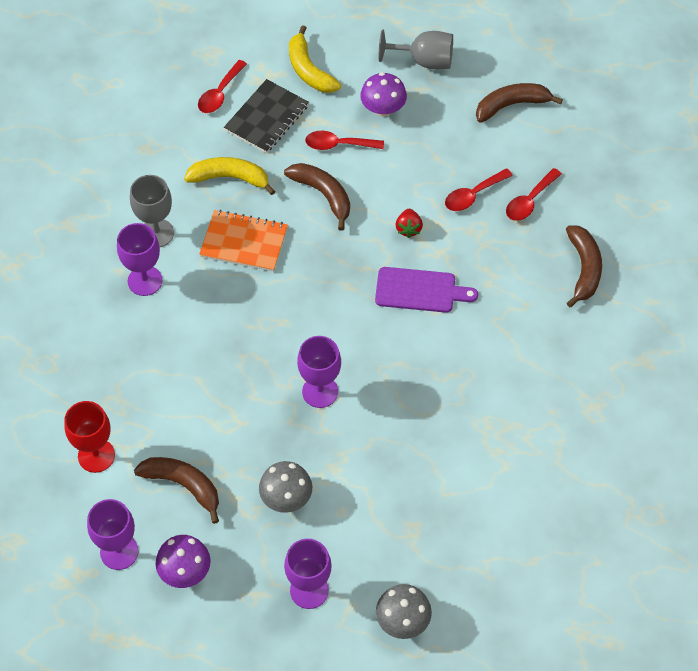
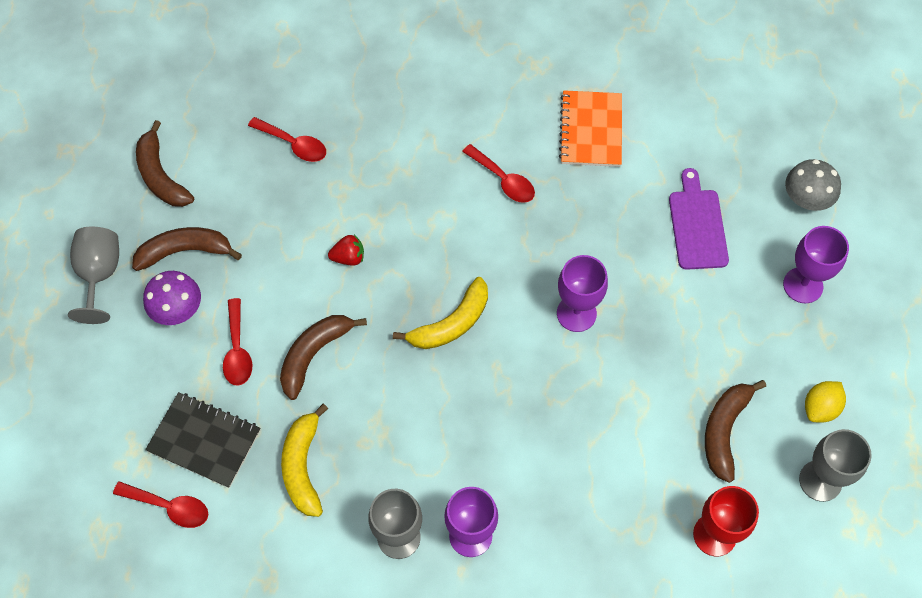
camera: 100 degrees left, 5 degrees up
purple goblet [87,499,139,570] -> grey goblet [799,429,872,502]
purple mushroom [155,535,211,588] -> yellow lemon [805,381,846,423]
orange notebook [199,210,288,272] -> orange notebook moved to [559,90,622,167]
grey mushroom [259,461,312,513] -> none
yellow banana [289,25,341,93] -> yellow banana moved to [393,277,488,349]
purple cutting board [375,267,478,313] -> purple cutting board moved to [669,168,729,270]
red spoon [445,168,513,211] -> red spoon moved to [462,144,535,203]
brown banana [566,225,602,307] -> brown banana moved to [132,227,242,271]

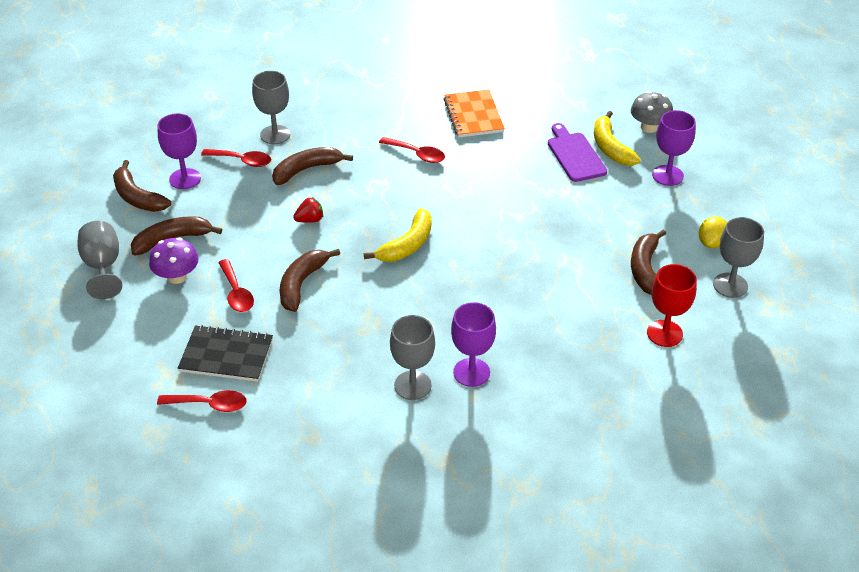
camera: 15 degrees left, 20 degrees down
yellow banana [281,404,328,517] -> yellow banana moved to [594,111,641,166]
purple goblet [557,255,608,332] -> purple goblet moved to [158,113,201,189]
none -> grey goblet [252,71,290,144]
none -> brown banana [272,147,353,185]

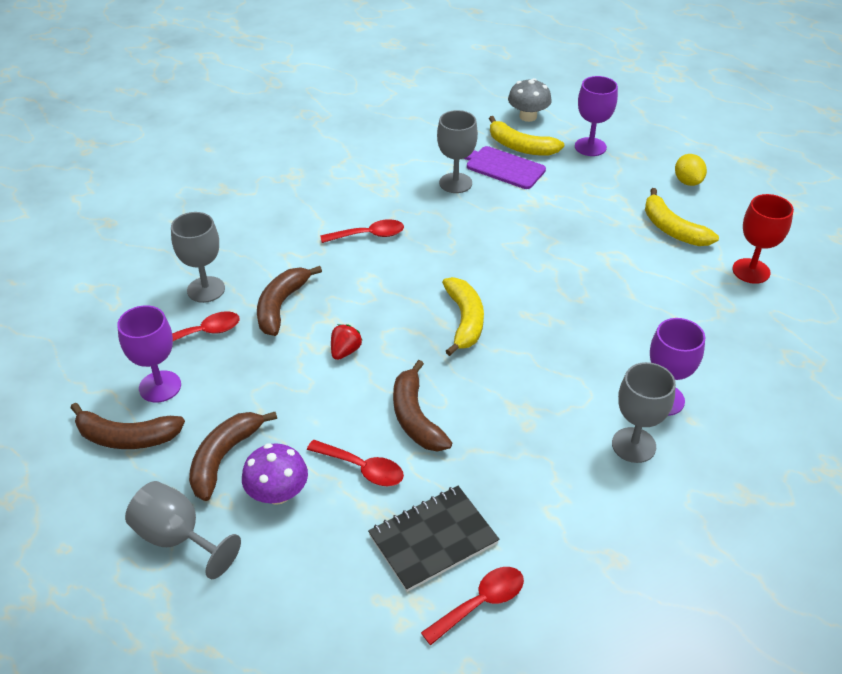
camera: 40 degrees left, 0 degrees up
orange notebook [443,89,505,138] -> none
brown banana [631,230,666,295] -> yellow banana [645,188,719,246]
grey goblet [713,217,764,298] -> grey goblet moved to [437,110,478,193]

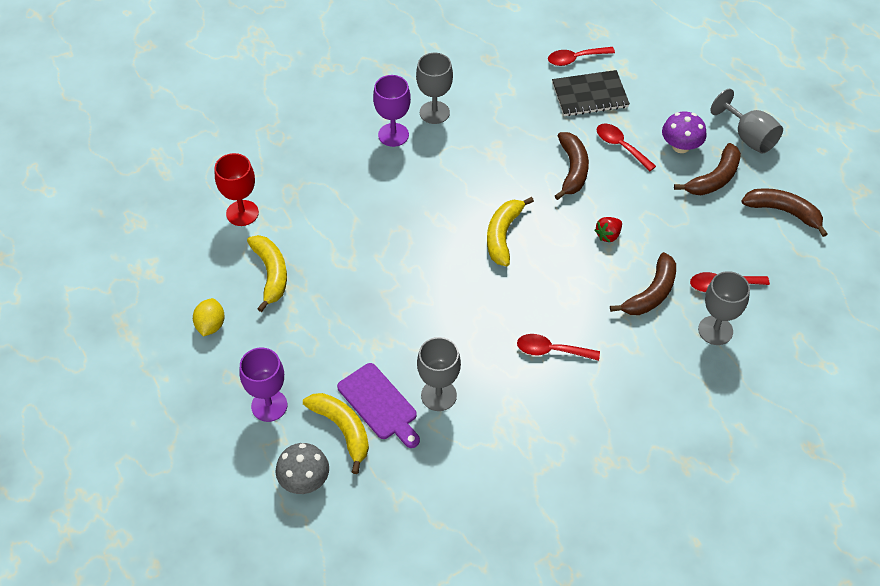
camera: 160 degrees left, 10 degrees up
purple goblet [117,305,181,402] -> none

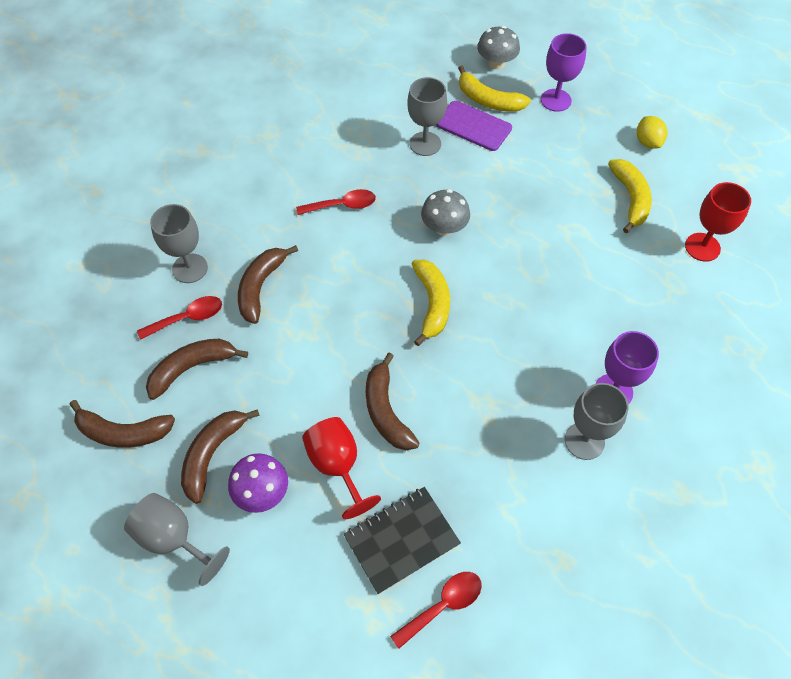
camera: 160 degrees right, 5 degrees up
yellow banana [247,235,287,312] -> yellow banana turned 150 degrees counterclockwise [608,159,652,233]
red strawberry [595,217,622,242] -> none
red spoon [597,123,656,171] -> red goblet [302,417,381,519]
none -> brown banana [146,339,248,400]
none -> grey mushroom [421,189,470,236]

